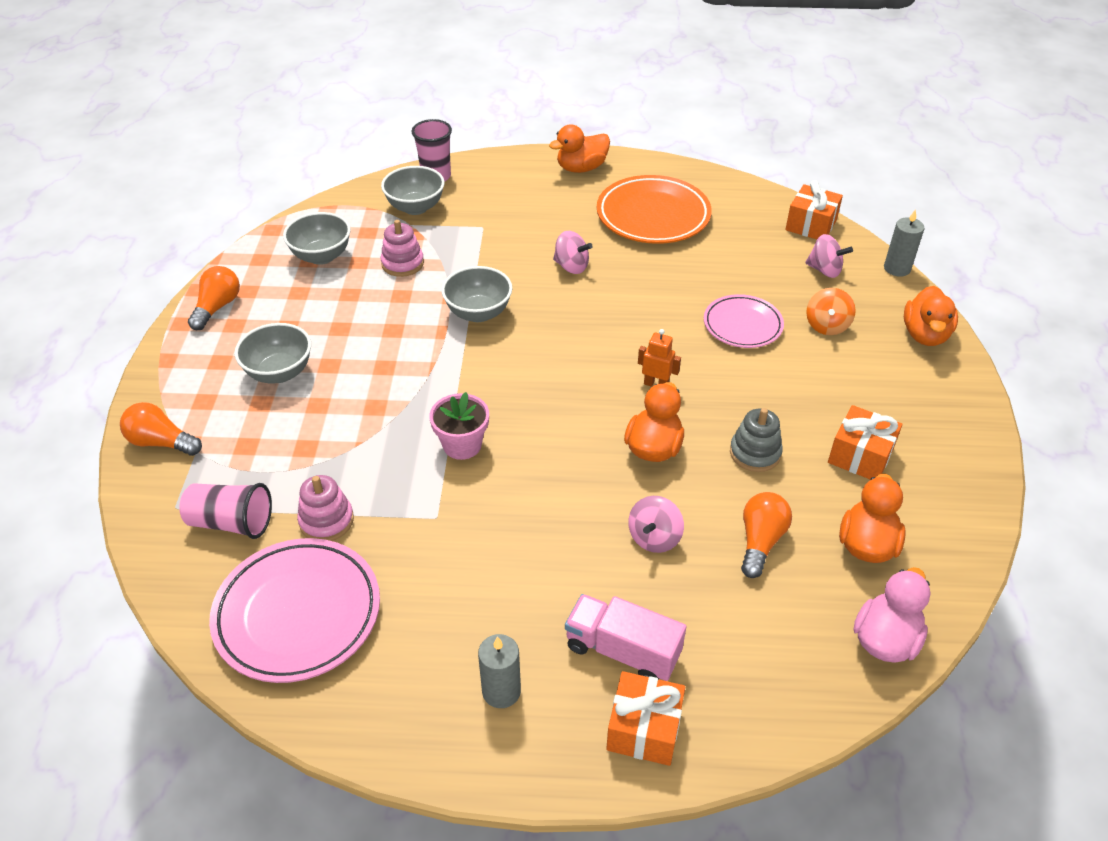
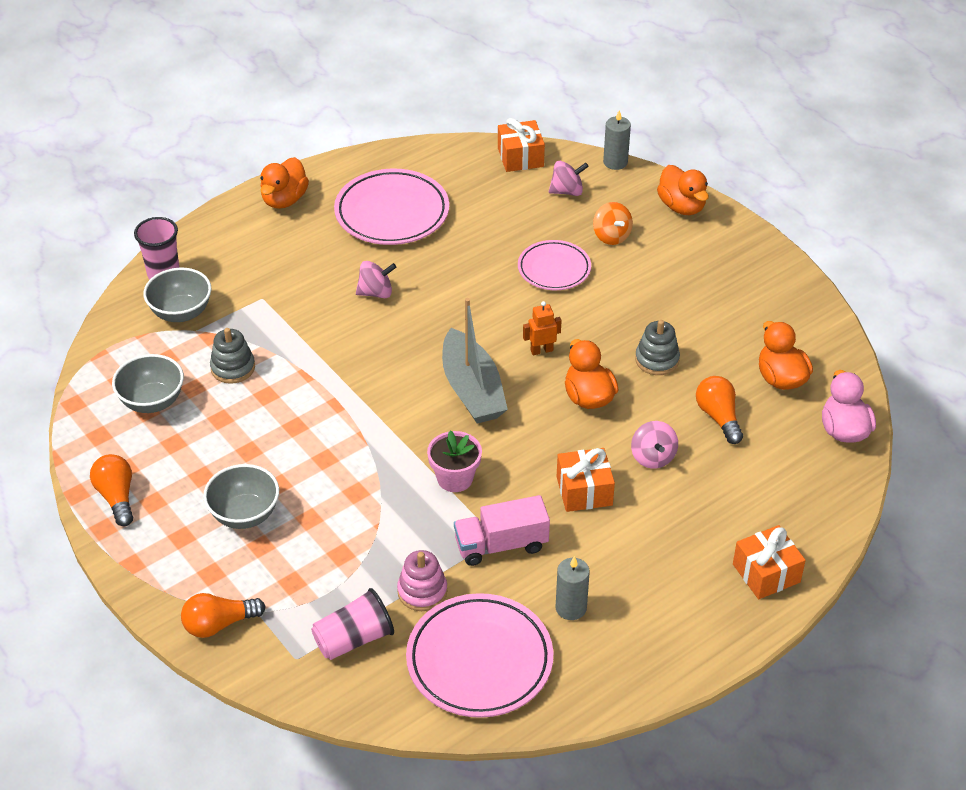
camera: 40 degrees left, 0 degrees up
pink stacking toy [381,220,424,277] -> grey stacking toy [210,328,255,384]
grey bowl [441,266,512,322] -> none
grey candle [478,634,521,708] -> grey candle moved to [555,556,590,620]
pink truck [565,594,686,681] -> pink truck moved to [454,495,550,566]
orange plate [597,175,712,244] -> pink plate [334,169,449,245]
orange gift [828,405,902,480] -> orange gift moved to [557,448,615,512]
none -> grey boat [442,298,508,424]

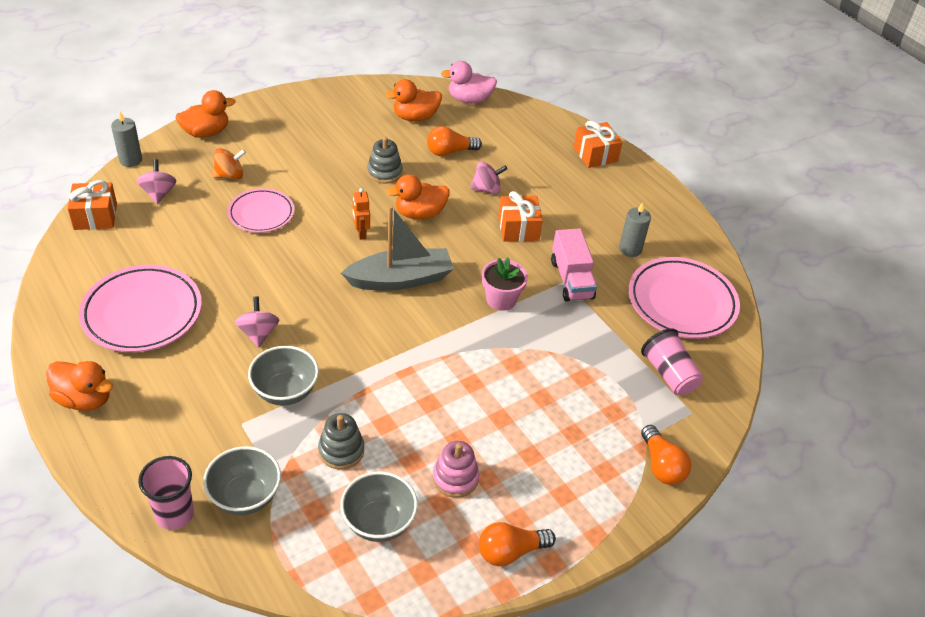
camera: 90 degrees left, 0 degrees up
grey bowl [203,464,279,529] -> grey bowl moved to [248,346,319,406]
pink stacking toy [397,550,447,611] -> pink stacking toy moved to [433,441,479,498]

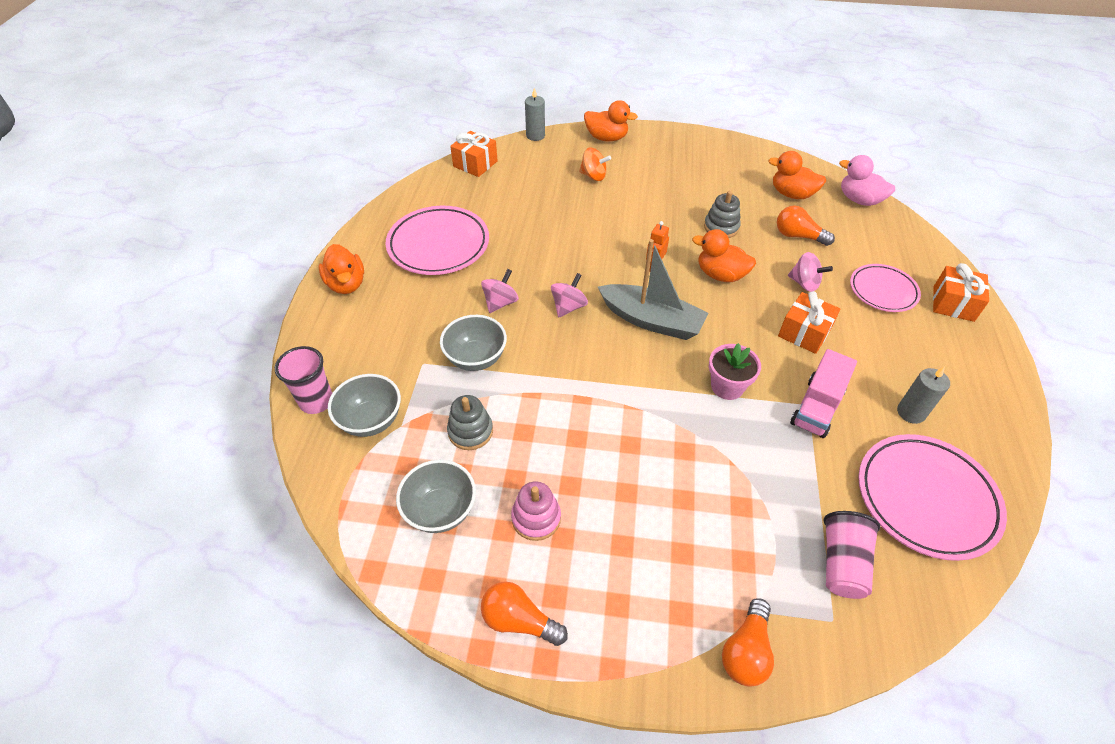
camera: 45 degrees right, 5 degrees up
pink spinning top [136,159,176,204] -> pink spinning top moved to [551,273,588,317]
pink plate [228,188,294,233] -> pink plate moved to [850,264,921,312]

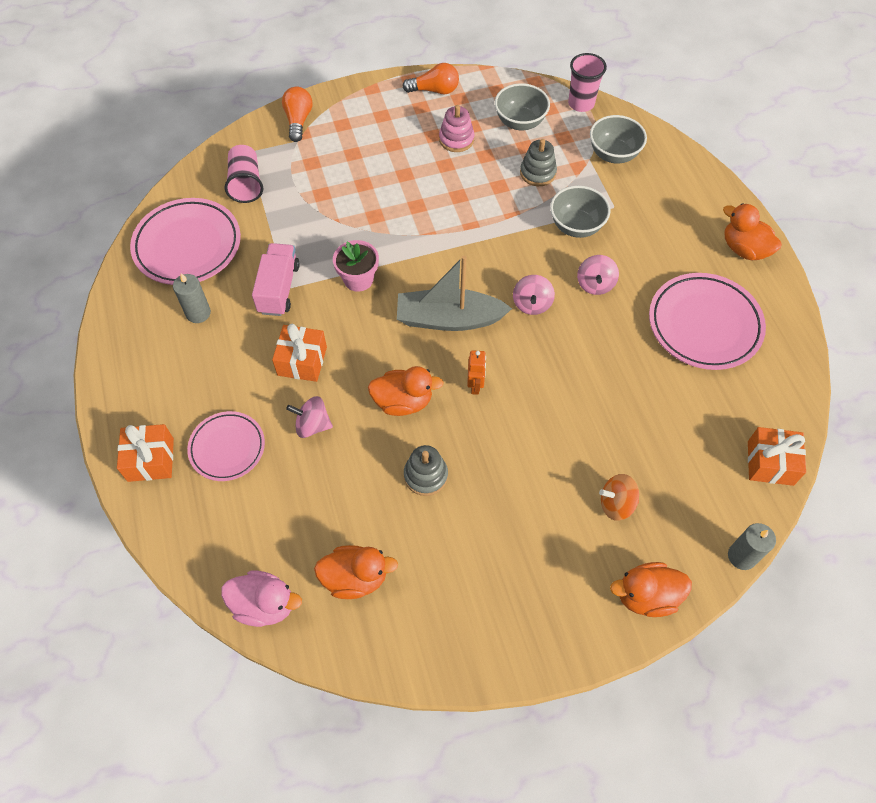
camera: 155 degrees right, 10 degrees up
pink cup [275,346,332,414] -> pink cup moved to [568,53,607,112]
orange light bulb [777,205,835,246] -> none

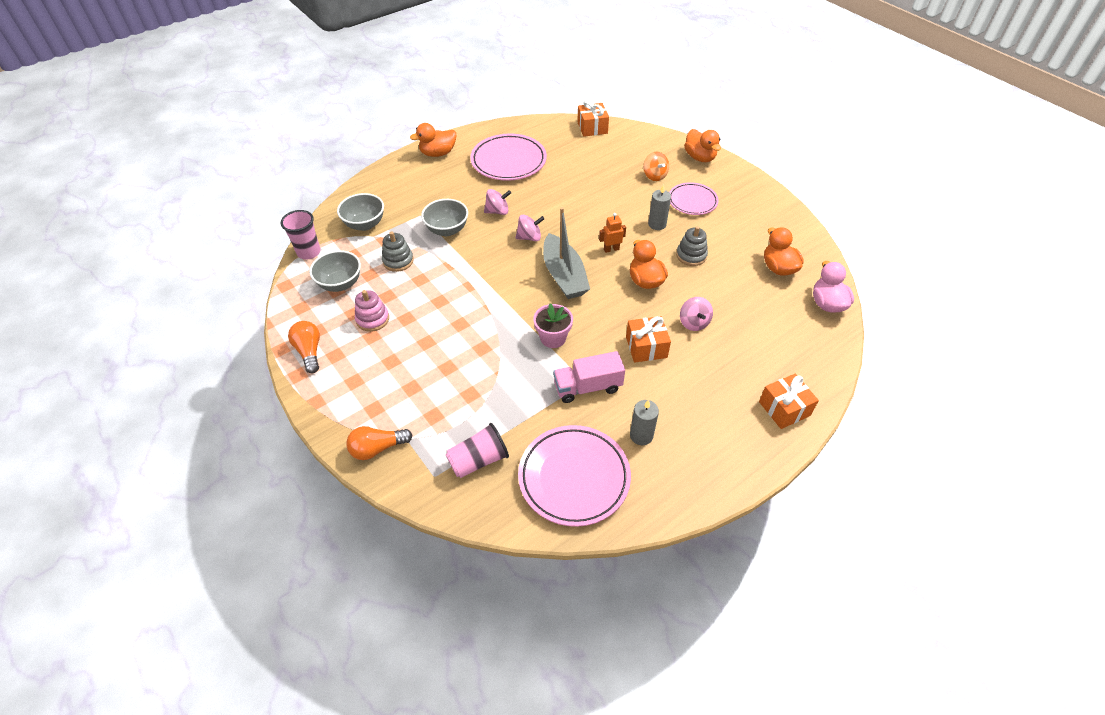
camera: 110 degrees left, 10 degrees down
pink plate [187,411,265,481] -> pink plate moved to [669,182,719,215]
orange duck [723,203,782,260] -> orange duck turned 45 degrees clockwise [410,123,456,157]
grey candle [728,523,776,570] -> grey candle moved to [648,184,671,230]

